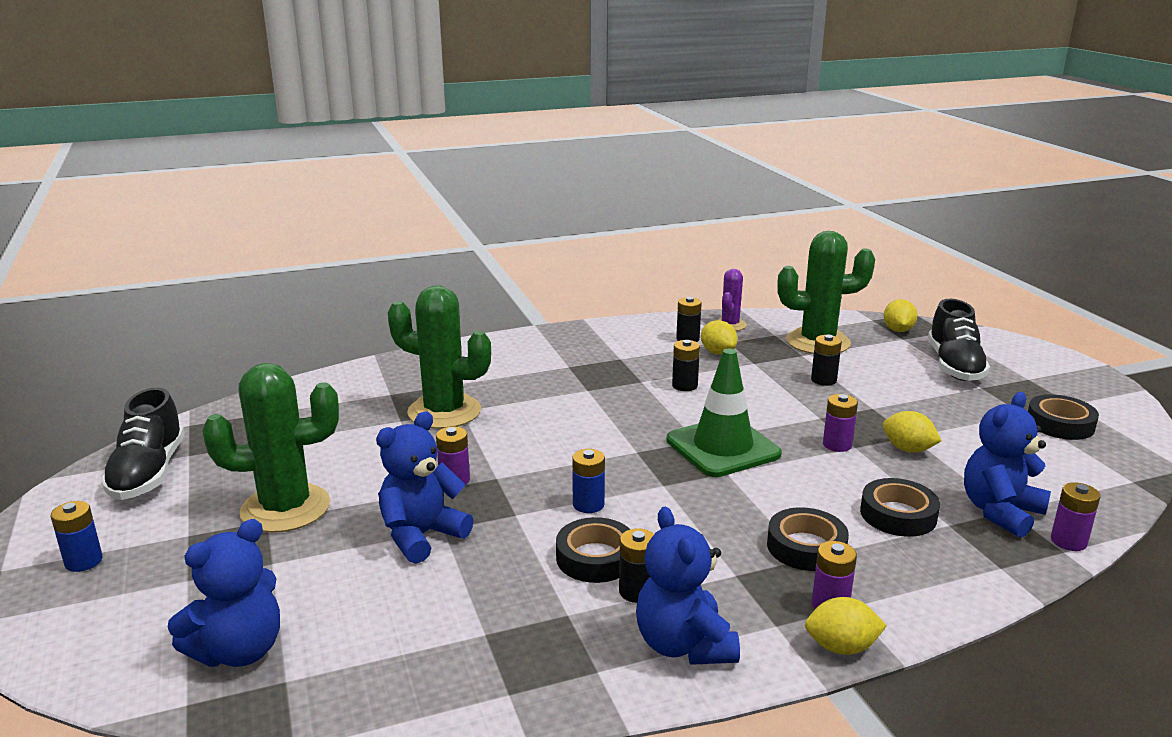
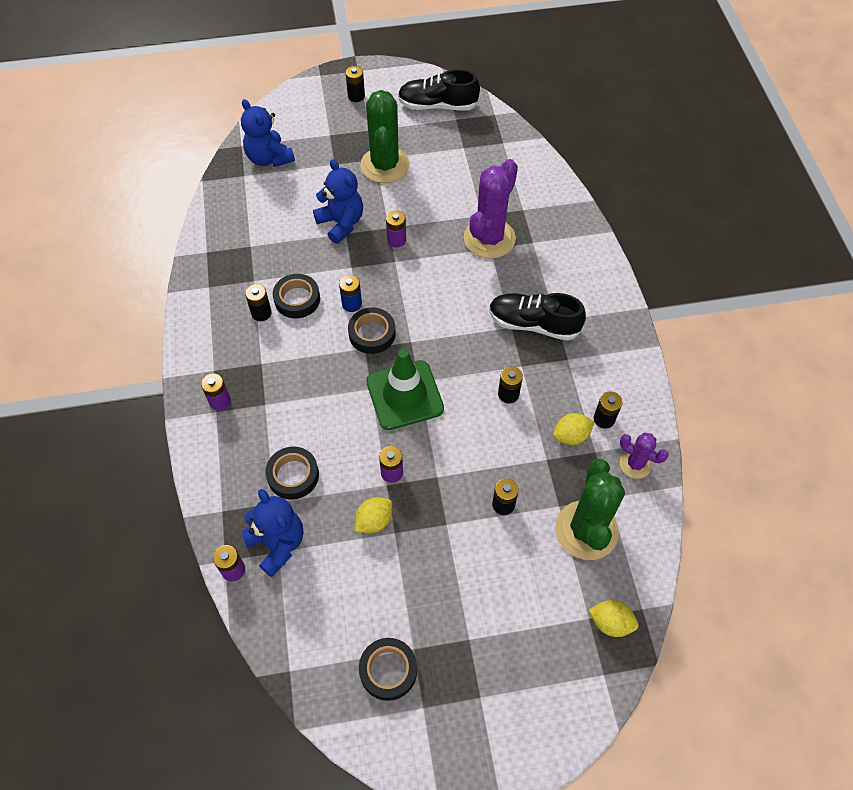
camera: 100 degrees right, 35 degrees up
blue battery [51,501,103,572] -> black battery [346,66,365,102]
green cactus [387,286,491,429] -> purple cactus [464,159,518,259]
blue teddy bear [636,507,740,665] -> none
black tape [767,507,849,571] -> black tape moved to [348,308,396,354]
yellow lemon [805,597,887,655] -> none
black shoe [928,299,990,381] -> black shoe moved to [489,293,586,341]

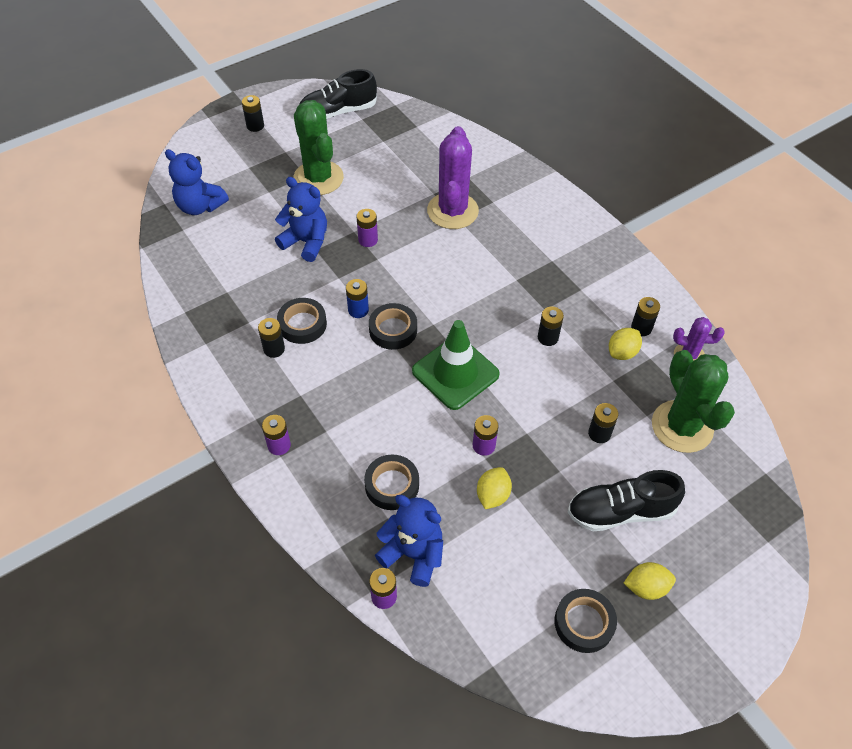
camera: 25 degrees left, 5 degrees down
black shoe [489,293,586,341] -> black shoe moved to [568,470,685,531]
yellow lemon [589,600,639,637] -> yellow lemon moved to [624,562,676,600]

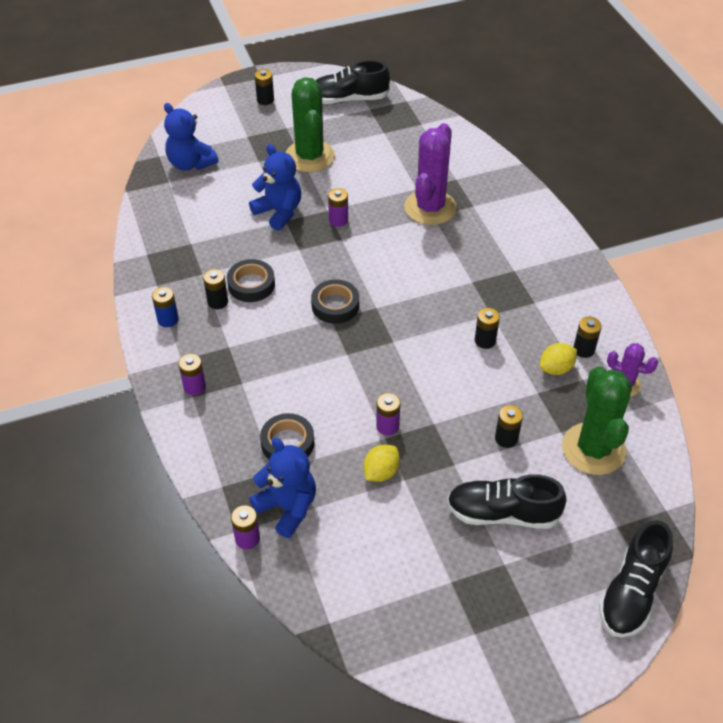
camera: 15 degrees right, 5 degrees down
blue battery [346,279,369,318] -> blue battery moved to [152,287,179,327]
green traffic cone [412,320,500,410] -> none
black tape [554,589,617,653] -> none
yellow lemon [624,562,676,600] -> none
none -> black shoe [599,520,673,638]

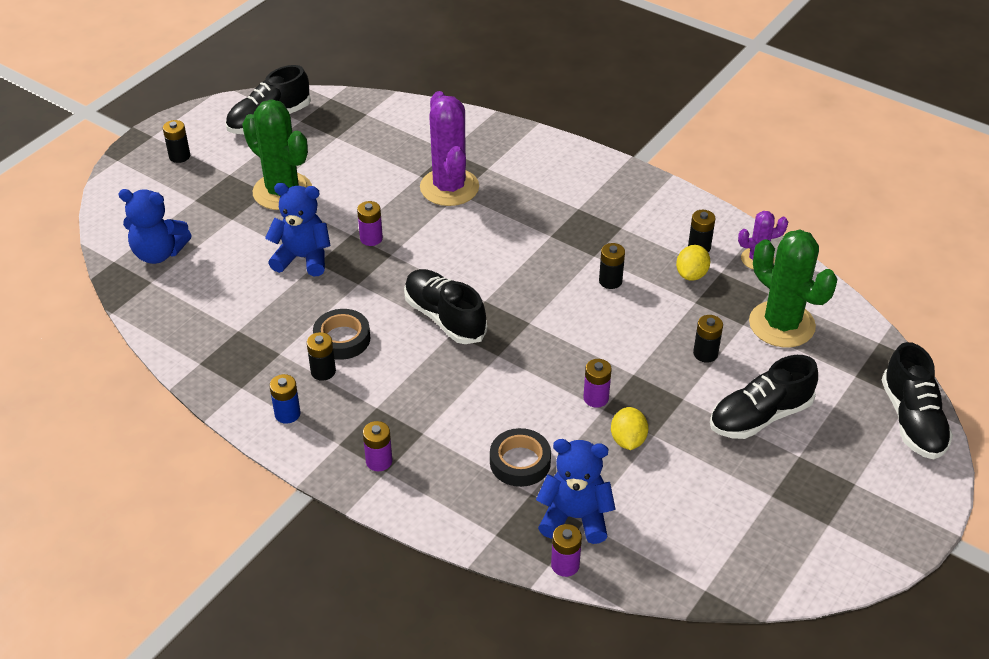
camera: 35 degrees left, 5 degrees down
black tape [311,279,359,324] -> black shoe [404,269,487,344]

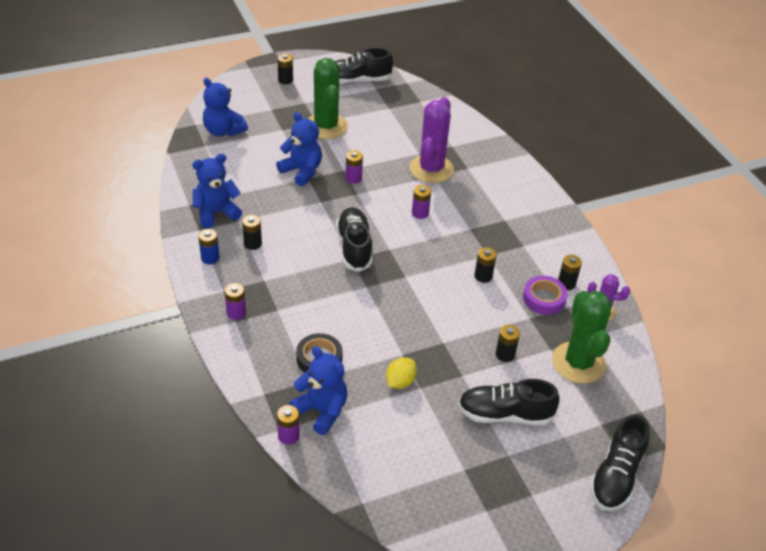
camera: 30 degrees right, 0 degrees up
black tape [313,309,370,360] -> none
purple battery [583,359,612,408] -> purple battery moved to [412,185,431,219]
yellow lemon [676,245,710,281] -> purple tape [523,276,568,315]
none -> blue teddy bear [192,154,242,228]

